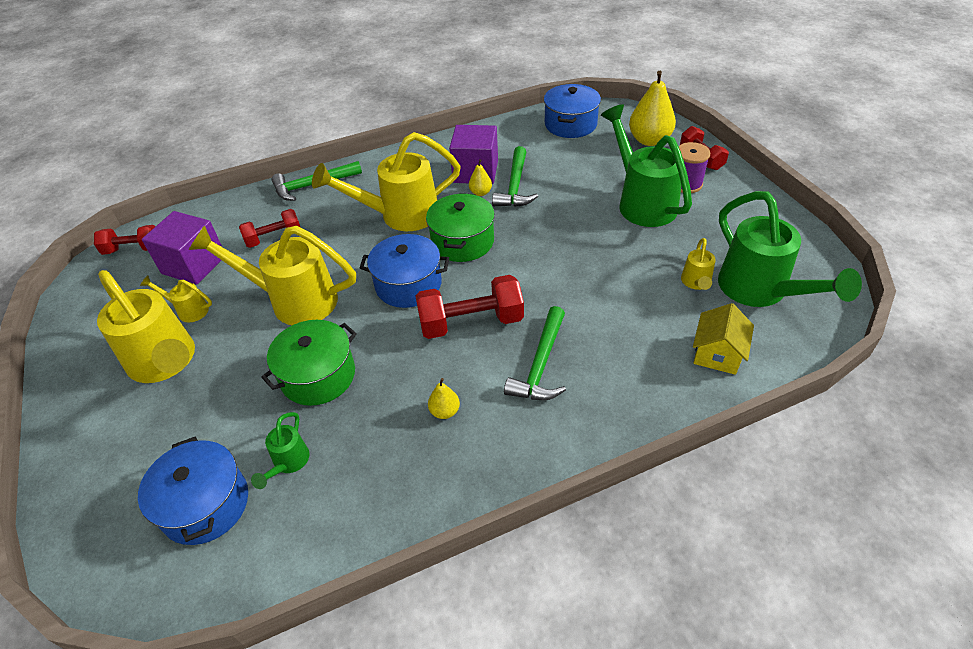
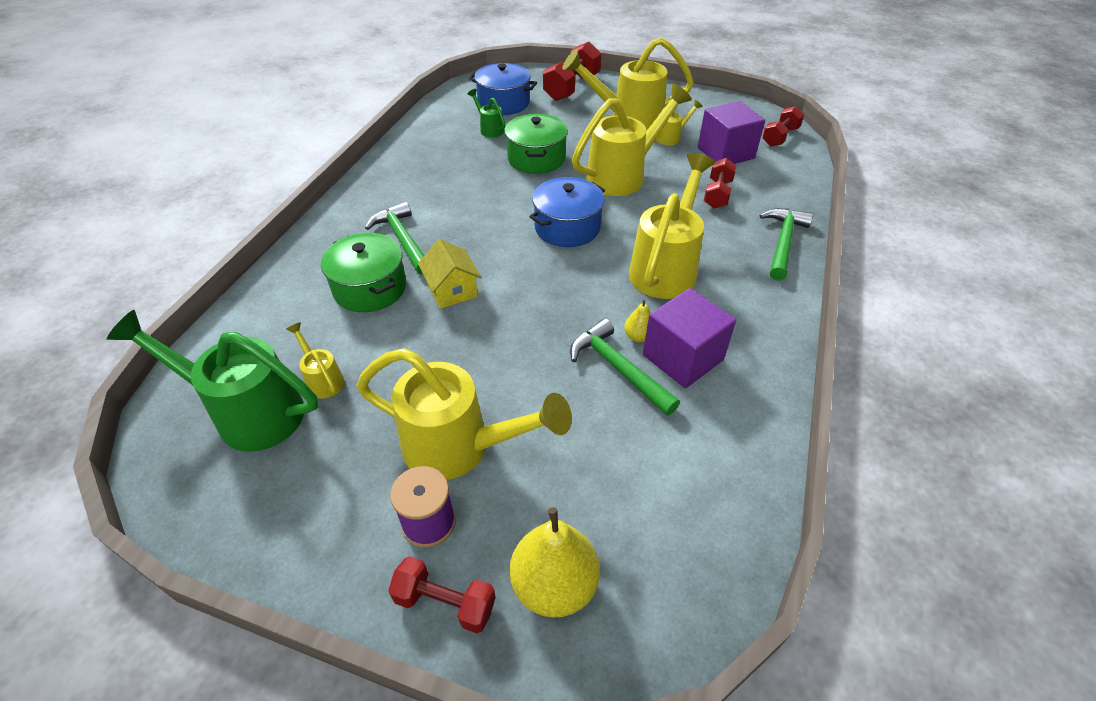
camera: 130 degrees right, 0 degrees up
red dumbbell [415,275,524,339] -> red dumbbell moved to [543,42,602,101]
green pot [426,193,495,262] -> green pot moved to [321,233,406,312]
yellow pear [428,378,460,419] -> none
blue pot [544,84,601,138] -> none
green watering can [601,104,692,227] -> yellow watering can [357,348,572,480]
yellow house [693,303,754,375] -> yellow house moved to [418,239,481,309]

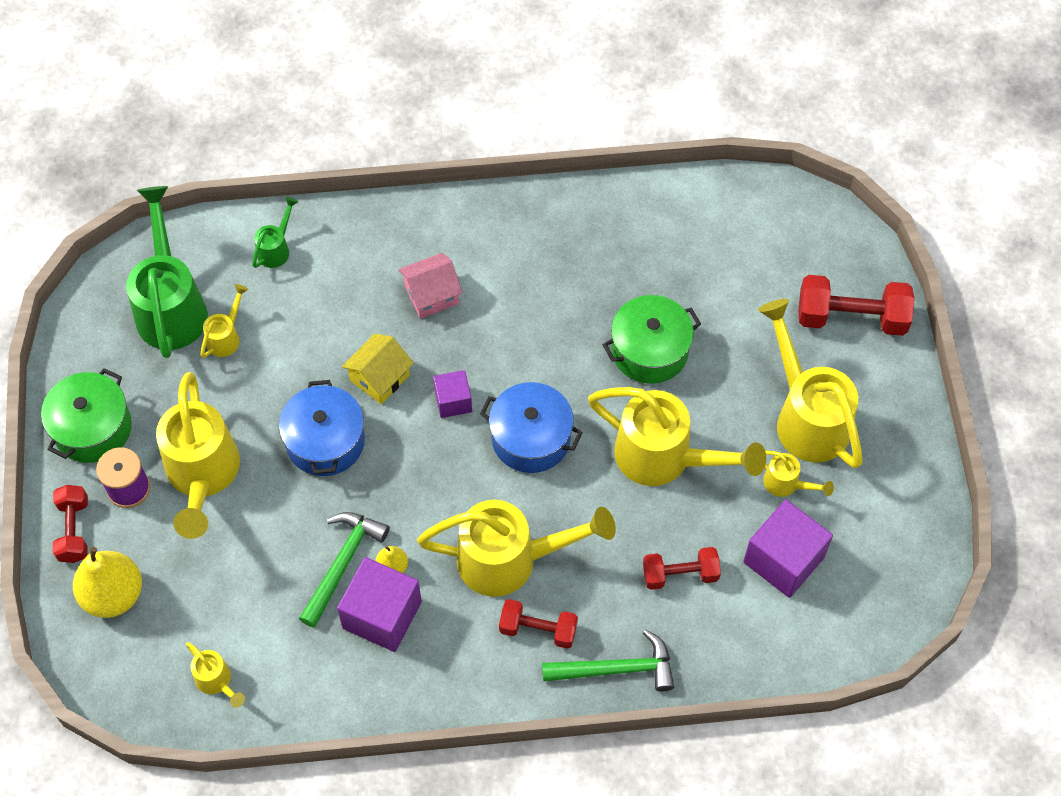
camera: 65 degrees right, 15 degrees up
green pot [321,233,406,312] -> green pot moved to [41,368,132,463]
green hammer [365,202,424,275] -> pink house [399,253,463,319]
green watering can [468,89,505,138] -> green watering can moved to [252,197,298,268]
blue pot [469,63,537,115] -> blue pot moved to [279,380,365,476]
red dumbbell [762,106,804,147] -> red dumbbell moved to [499,599,578,649]
none -> yellow watering can [186,642,245,708]
none -> purple cube [433,370,472,418]

